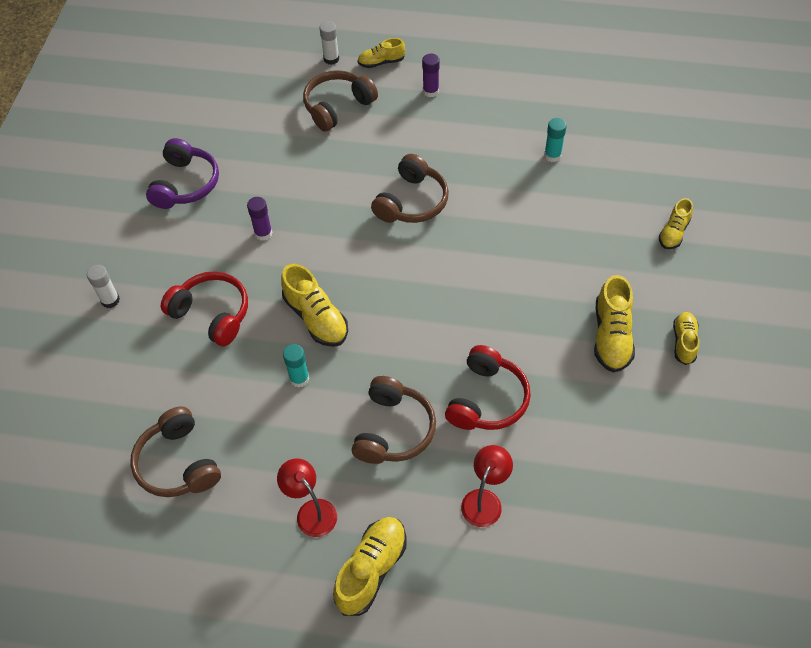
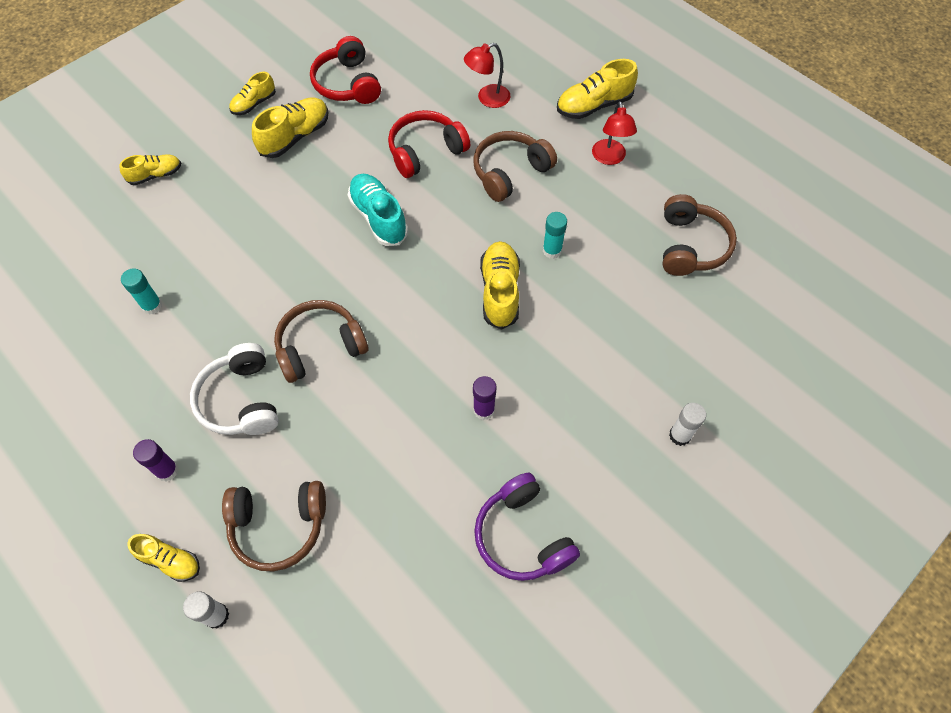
camera: 145 degrees left, 5 degrees up
purple headphones [146,138,219,209] -> purple headphones turned 75 degrees counterclockwise [474,473,580,581]
red headphones [161,271,248,346] -> red headphones moved to [310,36,381,104]
none -> white headphones [190,343,279,435]
none -> turquoise shoe [348,174,408,246]

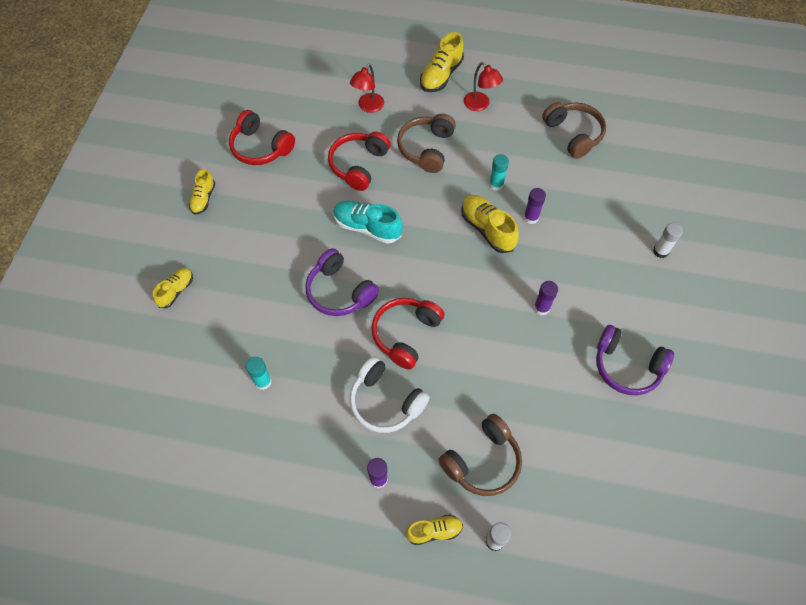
camera: 35 degrees left, 0 degrees up
yellow shoe [252,98,329,158] -> none
brown headphones [274,300,368,383] -> red headphones [371,298,445,370]
none -> purple headphones [305,248,379,316]
none -> purple glue stick [524,188,546,224]

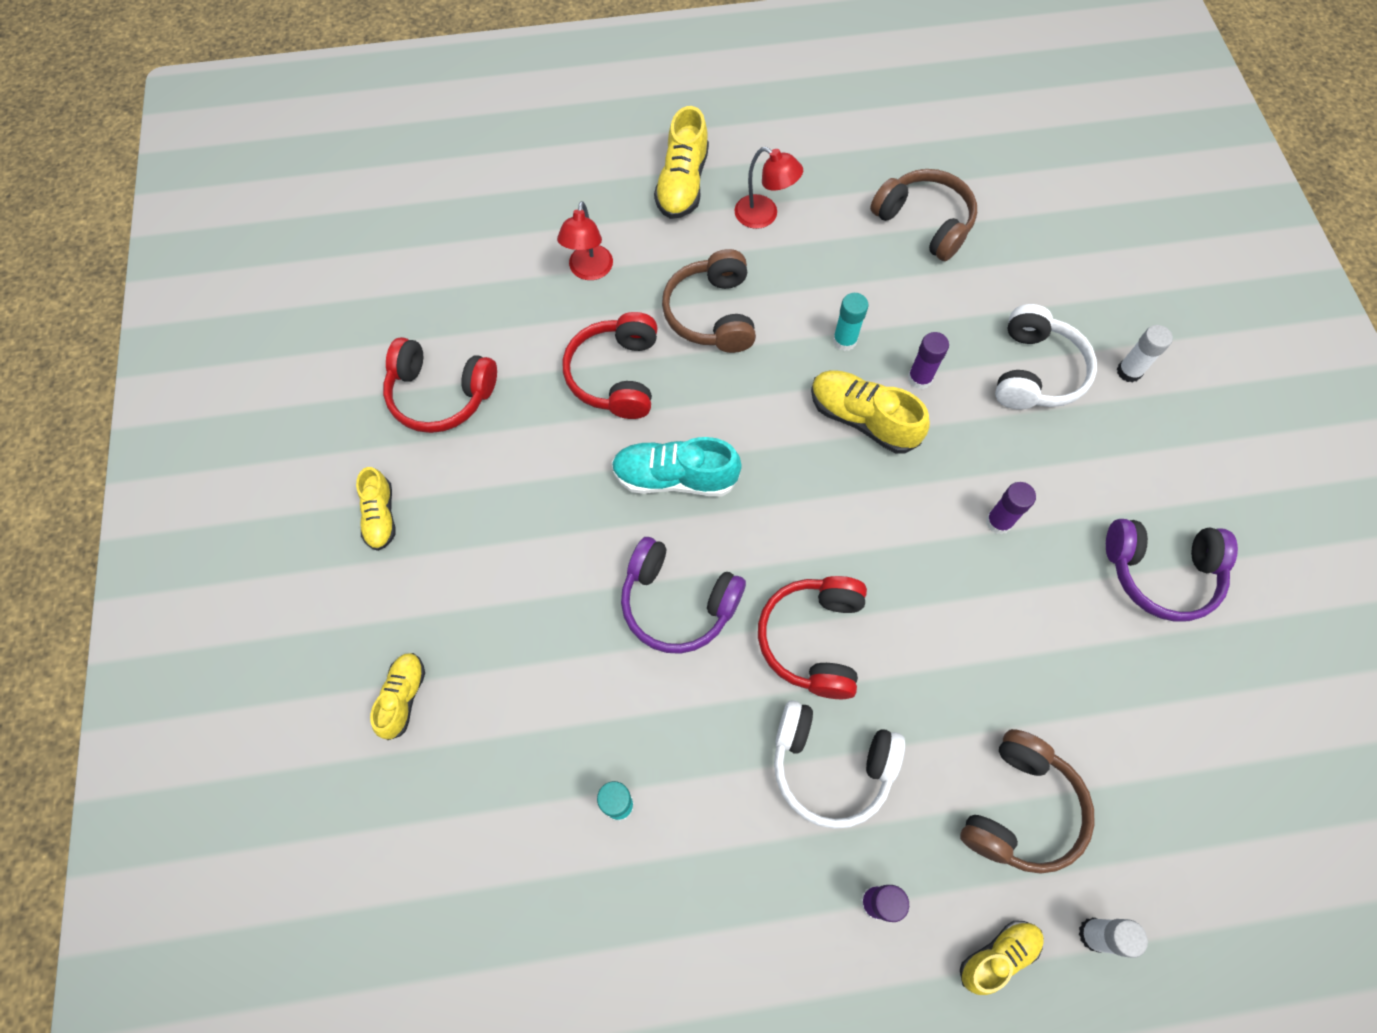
camera: 20 degrees left, 5 degrees up
none -> white headphones [995,304,1097,409]

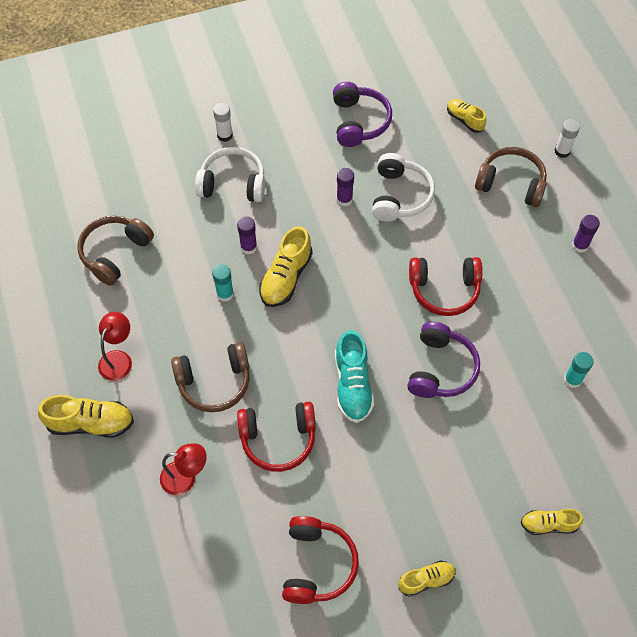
camera: 100 degrees left, 5 degrees down
white headphones [774,700,905,829] -> white headphones moved to [372,153,435,222]
yellow shoe [960,921,1044,995] -> yellow shoe moved to [447,99,486,133]

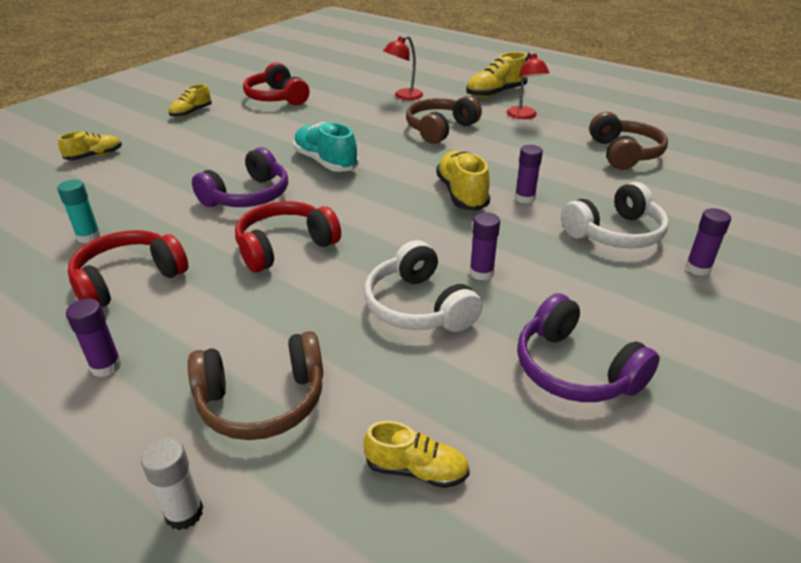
camera: 145 degrees right, 25 degrees down
turquoise glue stick [212,264,234,302] -> none
white glue stick [213,103,233,142] -> purple glue stick [685,208,731,276]
red headphones [237,402,316,472] -> red headphones moved to [68,230,188,307]
purple headphones [407,321,480,398] -> purple headphones turned 120 degrees counterclockwise [192,147,288,207]

